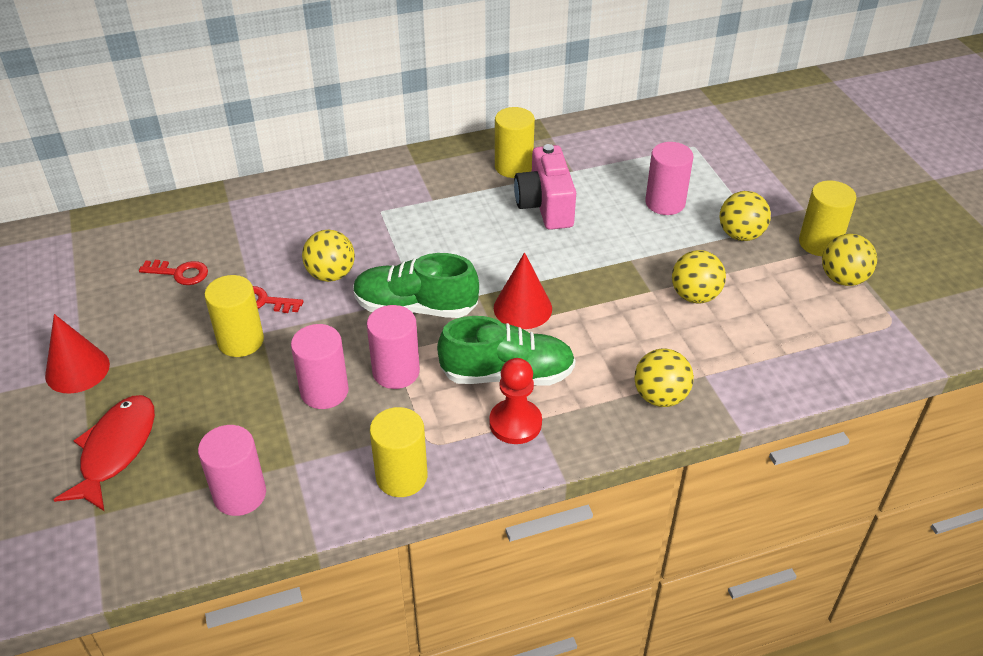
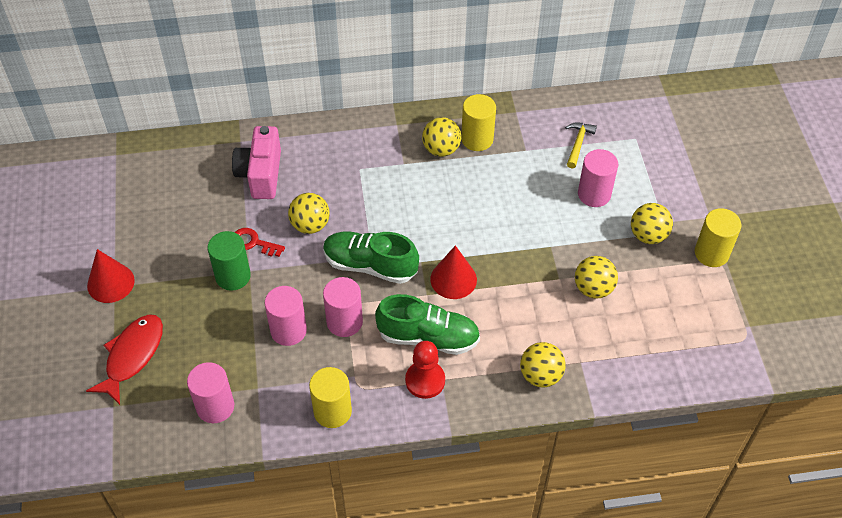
camera: 10 degrees right, 10 degrees up
red key [139,260,208,285] -> none
yellow cylinder [204,275,264,357] -> green cylinder [208,231,251,291]
pink camera [514,144,576,230] -> pink camera moved to [232,126,281,199]
yellow ball [822,234,877,286] -> yellow ball moved to [422,117,461,157]
none -> yellow hammer [565,122,597,169]

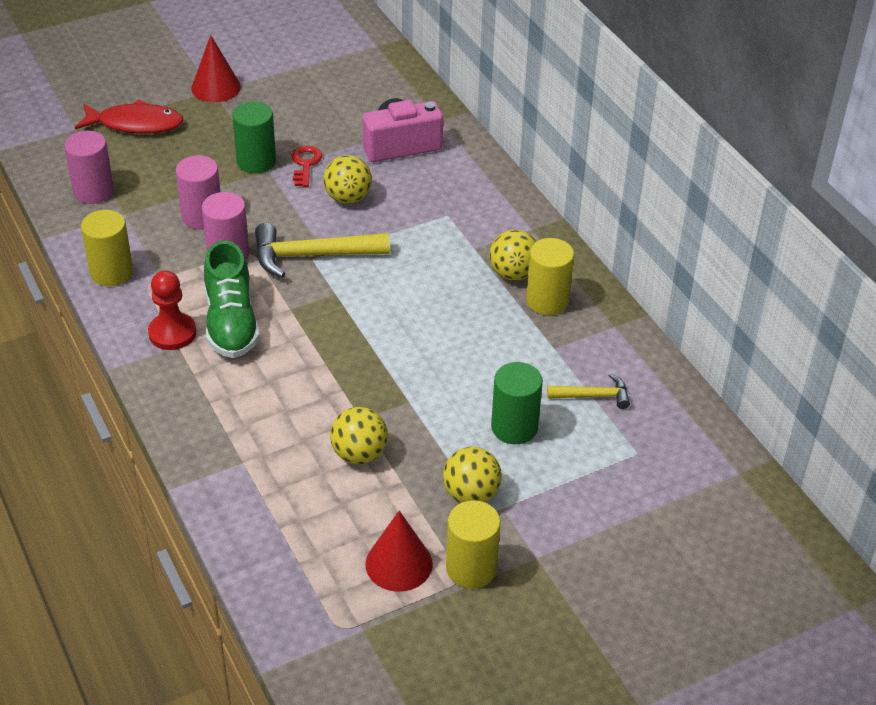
camera: 70 degrees right, 10 degrees down
green shoe [323,232,419,284] -> yellow hammer [255,223,390,278]
red cone [430,245,477,299] -> red cone moved to [365,511,433,592]
yellow ball [520,342,566,388] -> none
pink cylinder [578,149,618,207] -> green cylinder [491,362,543,444]

